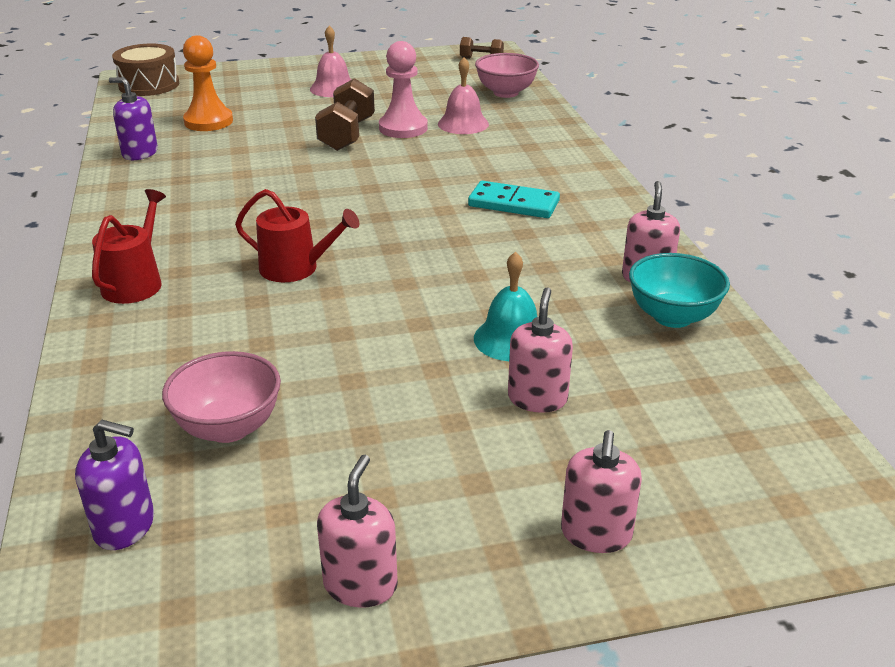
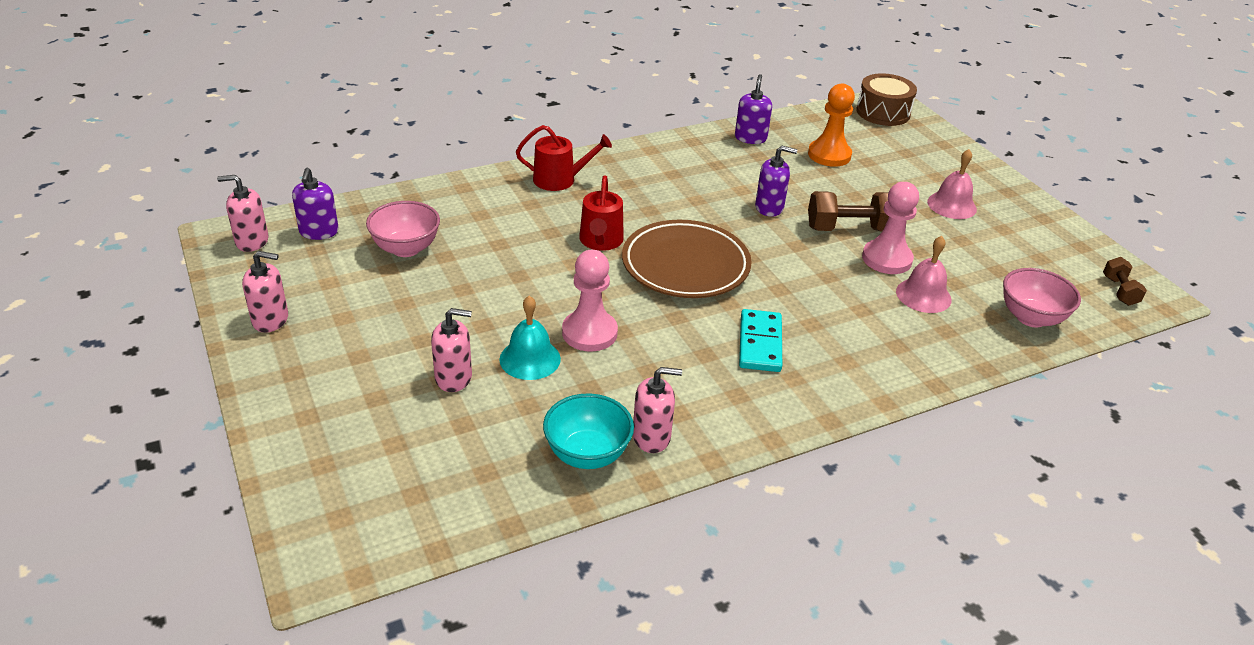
camera: 75 degrees right, 5 degrees up
pink soap dispenser [561,430,642,553] -> pink soap dispenser moved to [217,175,268,252]
none -> pink pawn [562,250,618,351]
none -> brown plate [622,220,752,298]
none -> purple soap dispenser [755,146,798,217]

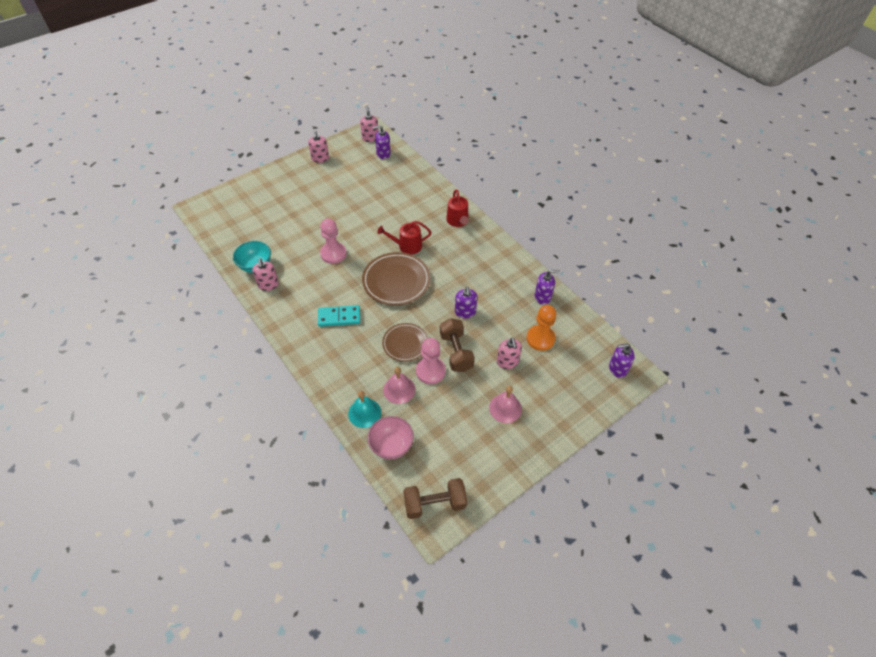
camera: 80 degrees right, 15 degrees up
pink bowl [366,201,440,257] -> none
pink soap dispenser [431,308,472,392] -> pink soap dispenser moved to [497,338,522,369]
turquoise bell [500,296,561,380] -> turquoise bell moved to [348,391,381,428]
brown drum [856,73,917,126] -> purple soap dispenser [609,343,635,378]
brown dumbbell [1103,257,1147,306] -> brown dumbbell [403,478,467,519], size x1.75
none -> brown plate [382,323,428,362]

